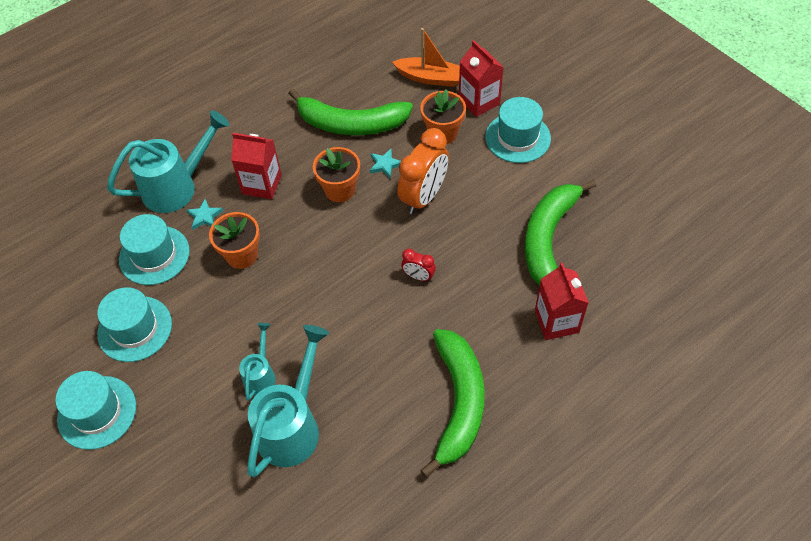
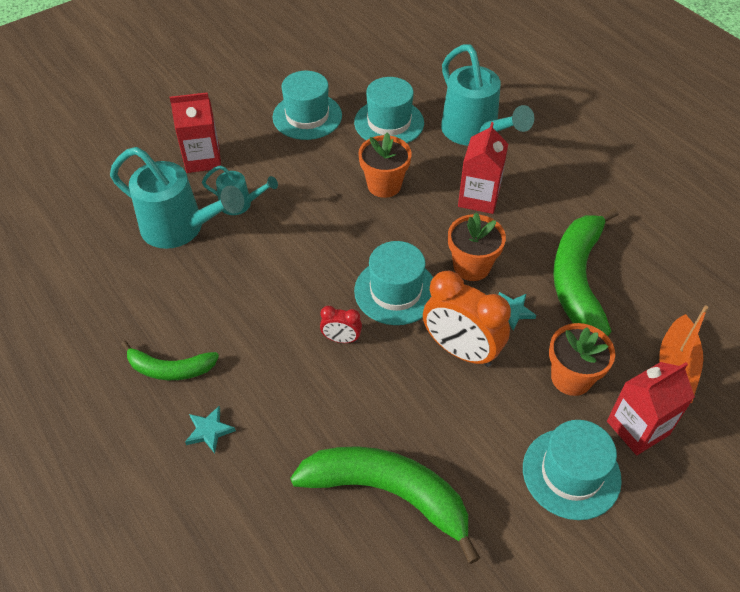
camera: 90 degrees right, 5 degrees down
turquoise hat [55,371,136,450] -> turquoise hat moved to [354,241,433,325]
turquoise star [186,199,223,230] -> turquoise star moved to [185,406,236,453]
red clock [401,249,436,281] -> red clock turned 105 degrees counterclockwise [320,306,362,343]
green banana [420,329,485,478] -> green banana [121,341,219,380], size x0.57
red carton [535,263,589,340] -> red carton moved to [170,92,221,173]

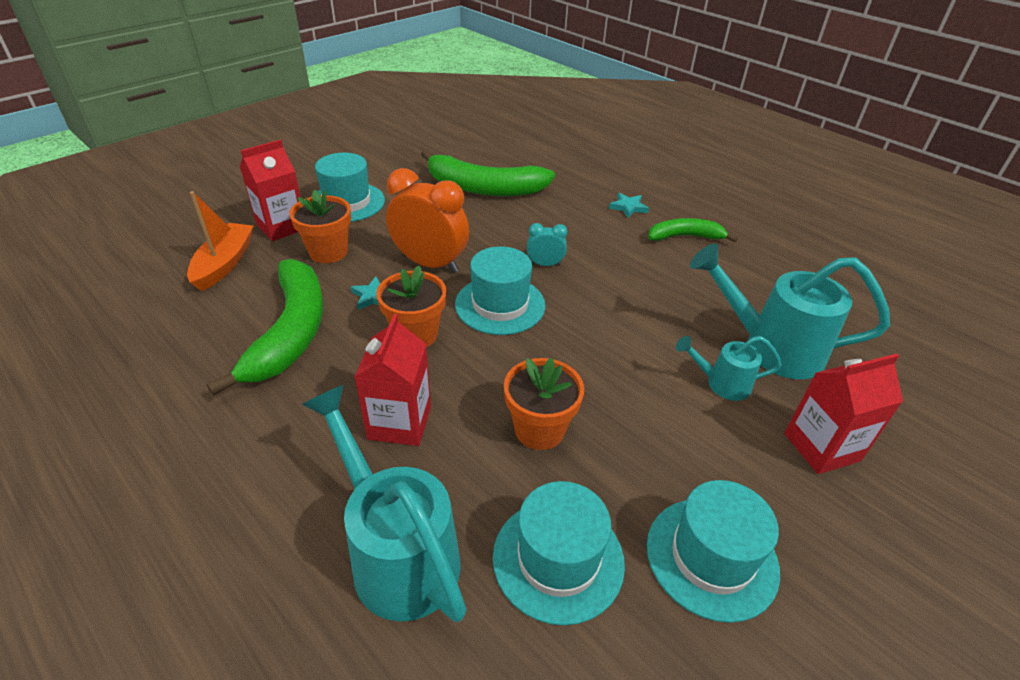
camera: 170 degrees right, 10 degrees down
red clock [320,306,362,343] -> turquoise clock [527,223,567,266]

